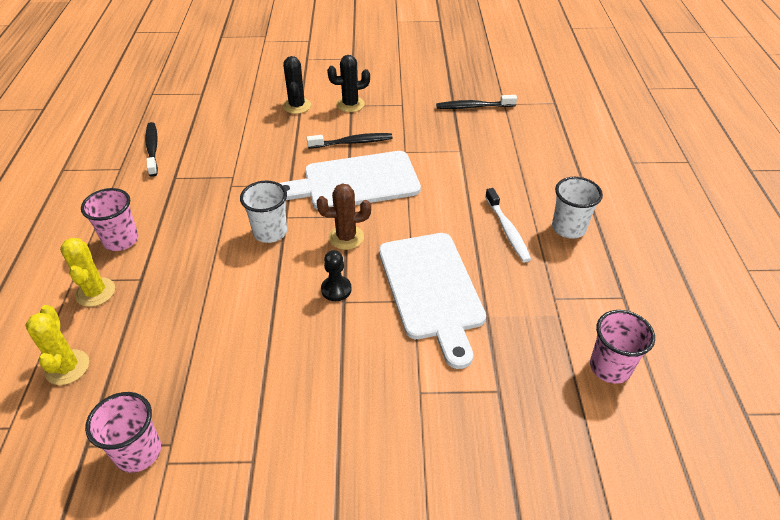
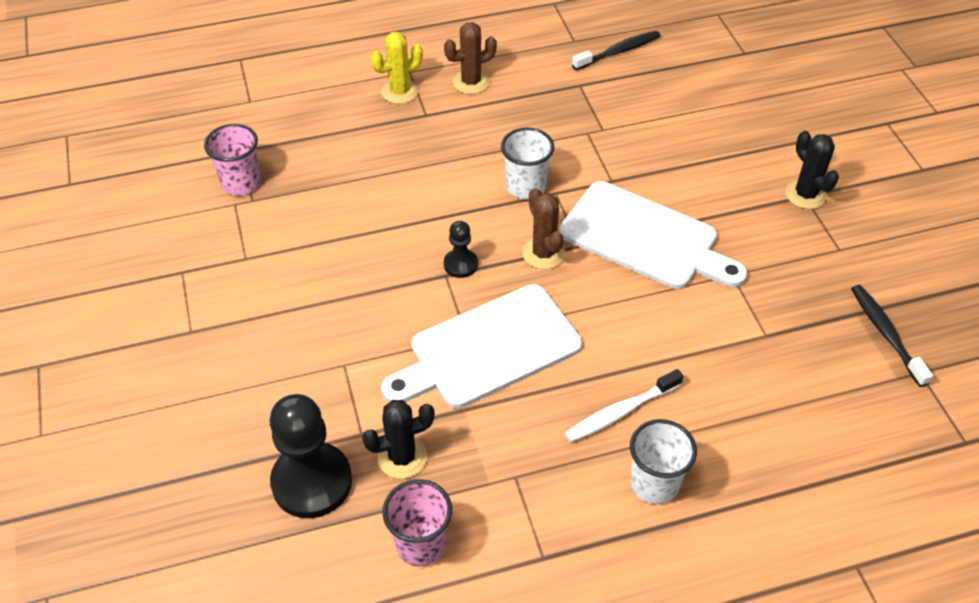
camera: 75 degrees right, 5 degrees up
yellow cactus [25,305,89,385] -> none
pink cup [81,188,138,251] -> brown cactus [444,22,497,94]
white cutting board [280,151,421,210] -> white cutting board turned 150 degrees clockwise [559,181,748,289]
black cactus [283,56,311,114] -> black cactus moved to [362,400,435,479]
black toothbrush [306,133,392,149] -> none
none -> black pawn [270,394,352,518]

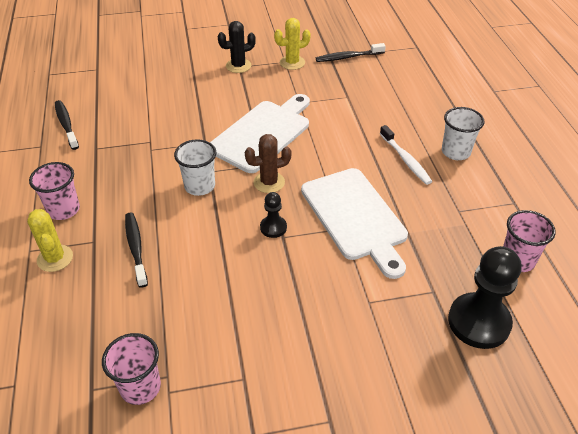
camera: 85 degrees left, 5 degrees down
black cactus [362,400,435,479] -> none
brown cactus [444,22,497,94] -> pink cup [29,162,80,220]
none -> black toothbrush [125,213,148,288]
none -> yellow cactus [274,18,311,70]

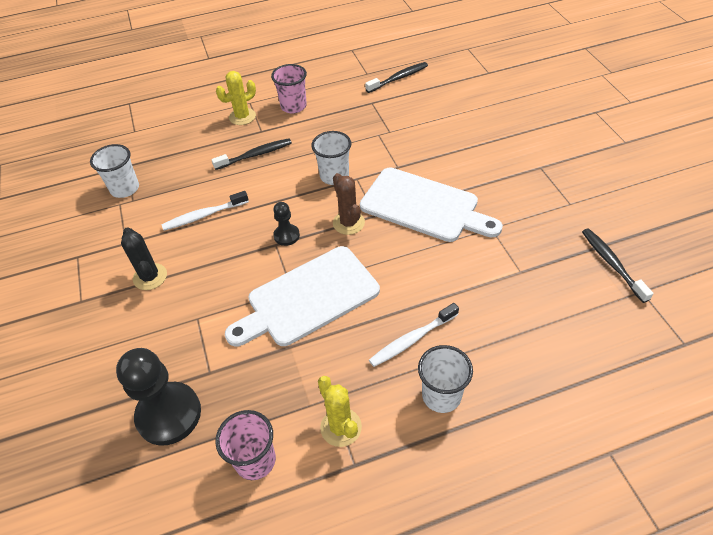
camera: 85 degrees right, 5 degrees up
pink cup [102,333,161,405] -> white cup [90,144,139,198]
black cactus [217,21,256,73] -> black cactus moved to [121,227,167,290]
yellow cactus [274,18,311,70] -> yellow cactus moved to [318,376,362,447]
none -> white toothbrush [161,191,249,230]

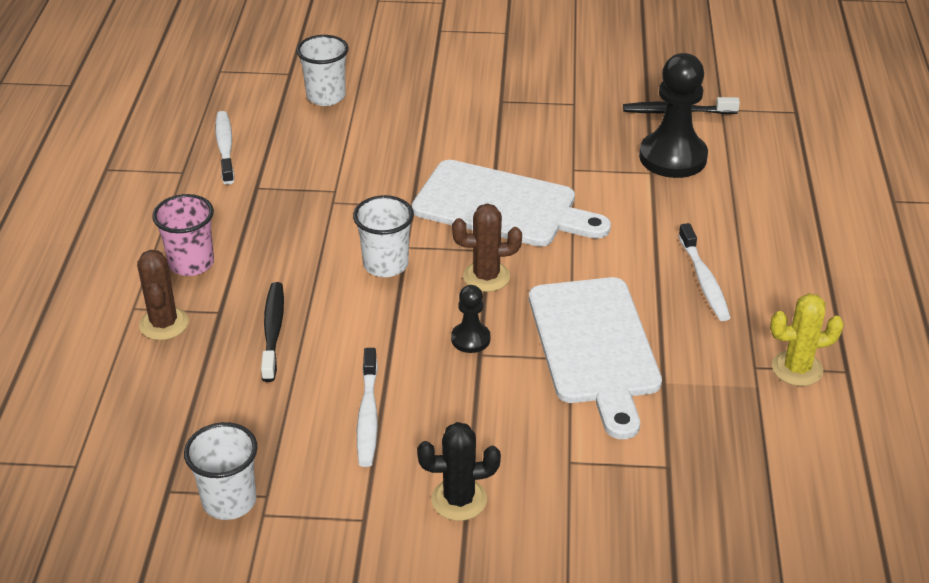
camera: 70 degrees left, 10 degrees down
black pawn [116,348,201,445] -> black pawn moved to [639,53,708,178]
pink cup [215,410,276,480] -> none
yellow cactus [216,71,256,125] -> brown cactus [137,250,189,340]
white cutting board [360,167,503,242] -> white cutting board turned 60 degrees clockwise [412,160,611,247]
black toothbrush [365,62,428,93] -> white toothbrush [215,111,235,185]
white cup [418,345,473,413] -> white cup moved to [296,35,349,106]

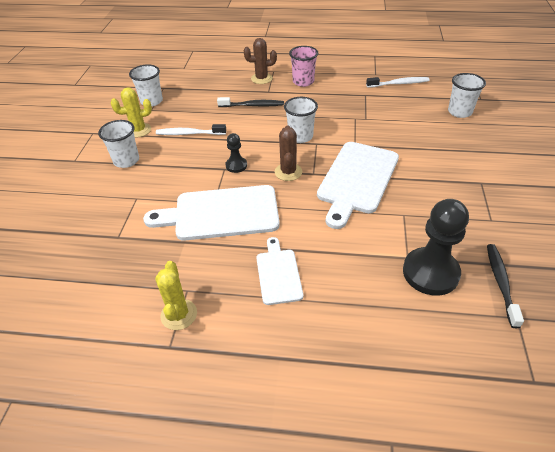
camera: 95 degrees right, 5 degrees up
black cactus [417,422,501,521] -> white cup [98,120,139,168]
white toothbrush [678,223,731,321] -> white cutting board [256,237,303,305]
none -> yellow cactus [111,88,152,138]

